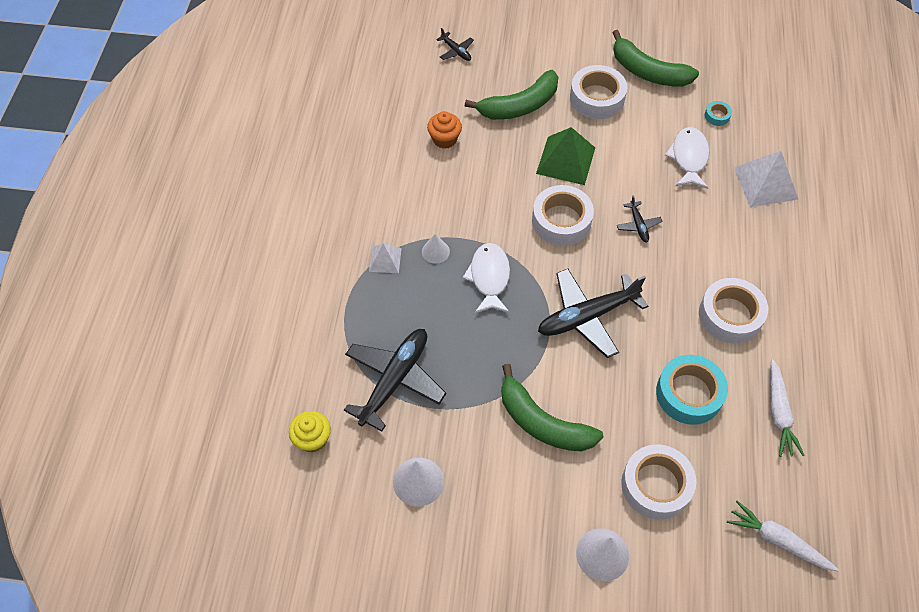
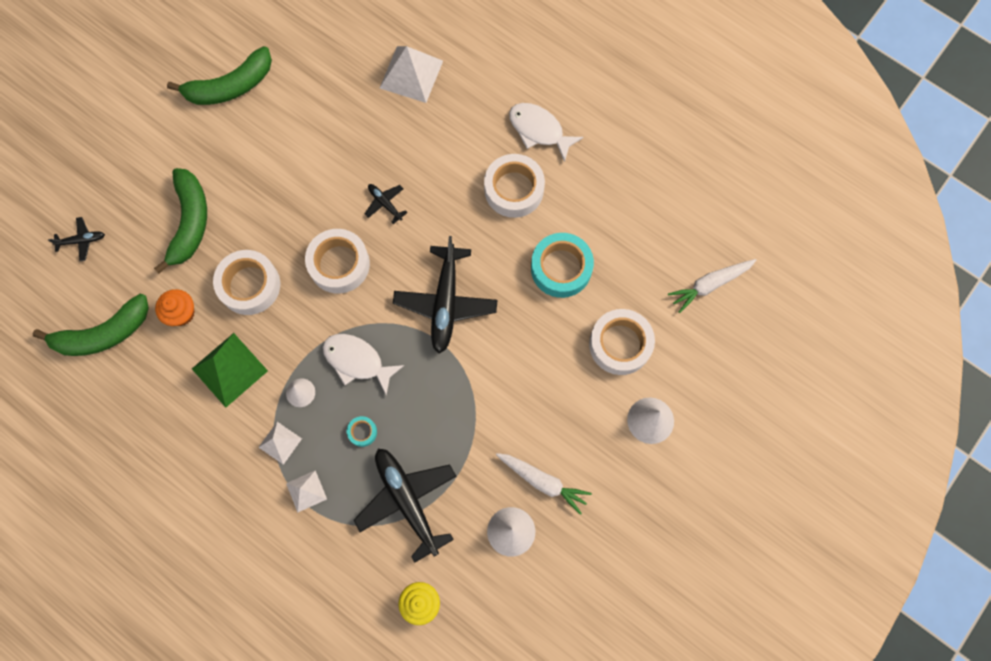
camera: 60 degrees left, 15 degrees up
green banana [501,364,603,451] -> green banana moved to [33,294,149,356]
green pyramid [536,127,595,185] -> green pyramid moved to [192,333,268,408]
white tape [570,65,627,119] -> white tape moved to [213,250,280,315]
black plane [617,195,663,242] -> black plane turned 150 degrees counterclockwise [365,184,408,224]
white fish [665,127,709,189] -> white fish moved to [509,103,584,162]
turquoise tape [705,101,732,126] -> turquoise tape moved to [347,416,377,447]
white carrot [770,359,805,457] -> white carrot moved to [496,453,592,515]
none -> white pyramid [286,470,327,513]

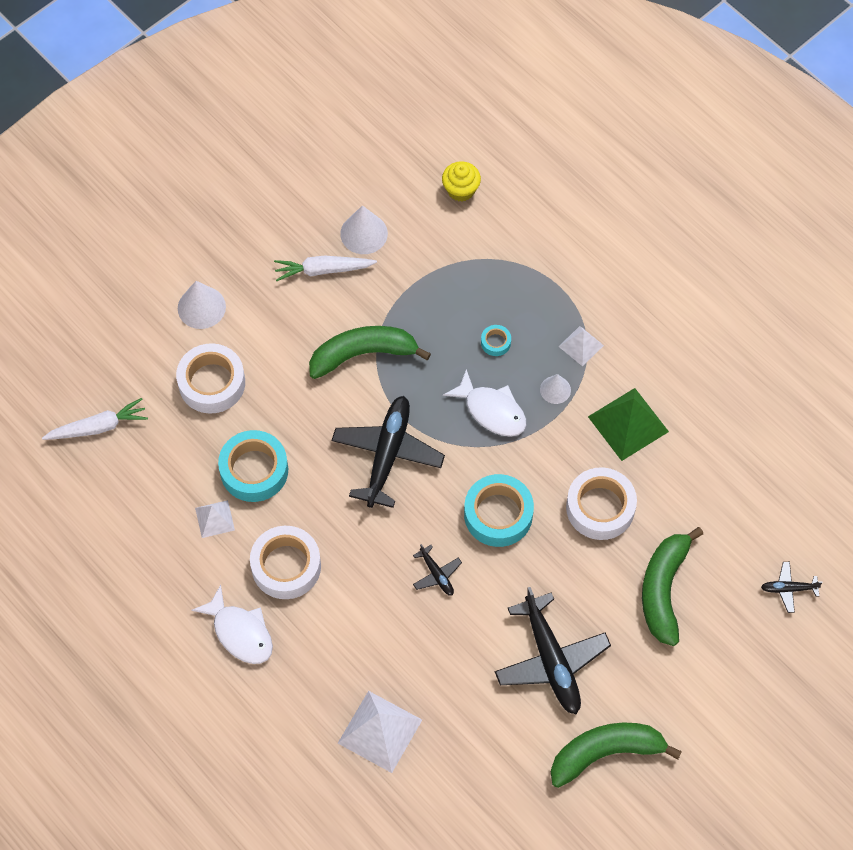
camera: 170 degrees left, 10 degrees down
green banana [33,294,149,356] -> green banana moved to [309,326,431,379]
orange cupcake [155,289,195,326] -> none
white pyramid [286,470,327,513] -> white pyramid moved to [195,500,235,538]
white tape [305,229,370,294] -> turquoise tape [464,474,534,547]
black plane [354,449,457,563] -> black plane moved to [495,587,611,714]
white carrot [496,453,592,515] -> white carrot turned 45 degrees counterclockwise [274,255,377,281]

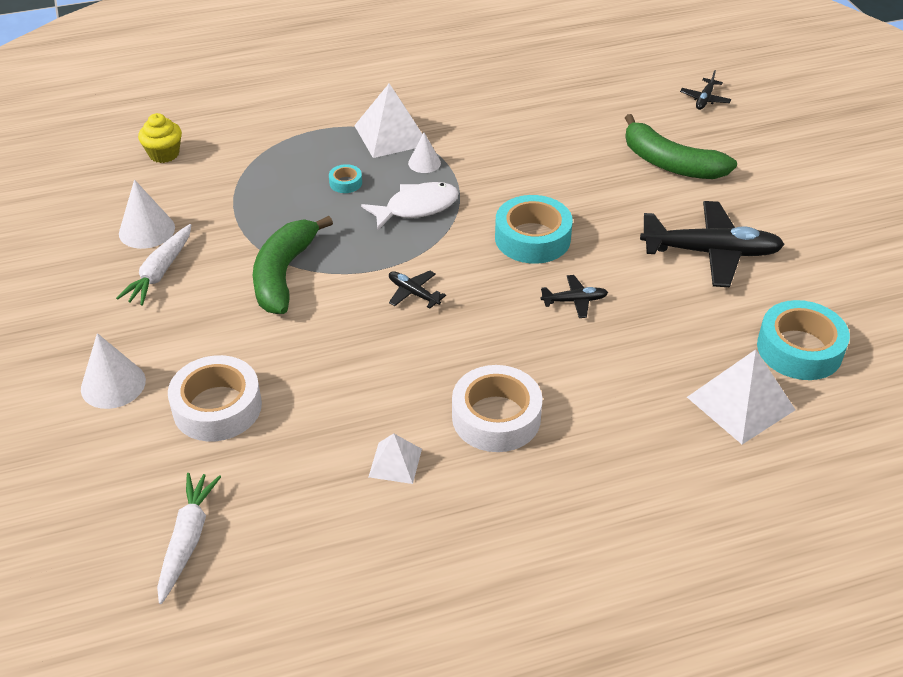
camera: 65 degrees left, 20 degrees down
white fish [191,585,273,664] -> none
turquoise tape [218,430,288,502] -> turquoise tape moved to [757,300,850,380]
black plane [332,396,445,508] -> black plane [389,271,446,309], size x0.46
green banana [551,722,682,788] -> none
white pyramid [558,326,604,366] -> white pyramid [354,83,423,158], size x1.77
white tape [566,467,637,540] -> none
green pyramid [588,388,669,461] -> none

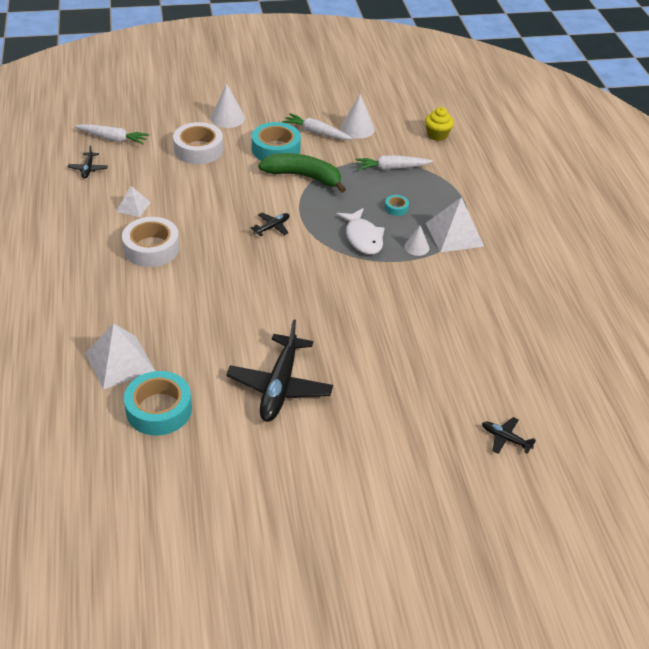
camera: 95 degrees right, 0 degrees up
turquoise tape [495,195,573,264] -> turquoise tape moved to [252,122,301,161]
black plane [541,275,608,318] -> black plane moved to [68,145,108,179]
green banana [625,114,737,179] -> none
none -> white carrot [355,155,433,170]

